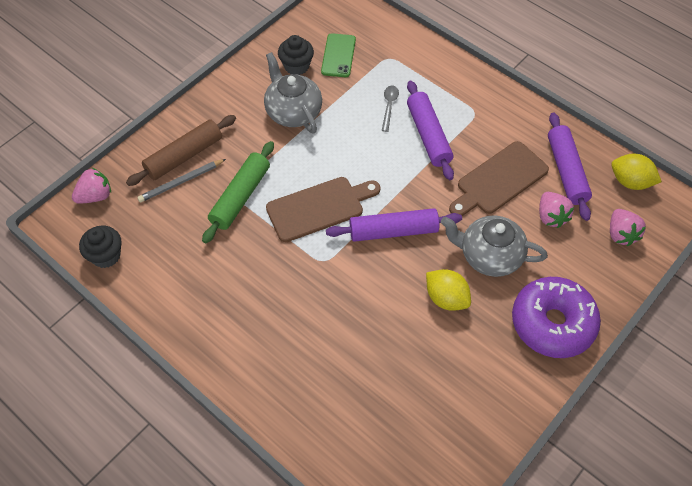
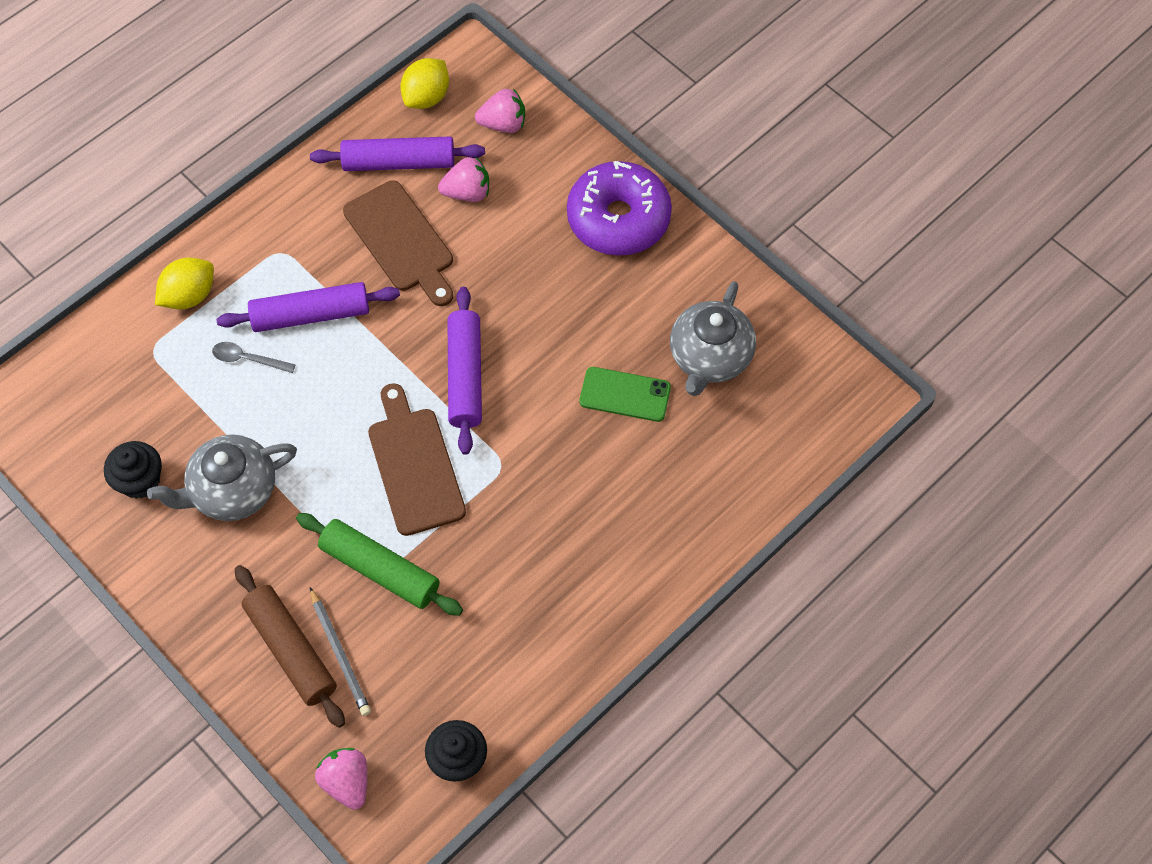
camera: 85 degrees left, 5 degrees up
green phone [321,33,356,77] -> green phone moved to [580,367,671,422]
yellow lemon [426,269,471,311] -> yellow lemon moved to [155,258,214,309]
grey teapot [441,216,548,277] -> grey teapot moved to [670,281,756,396]

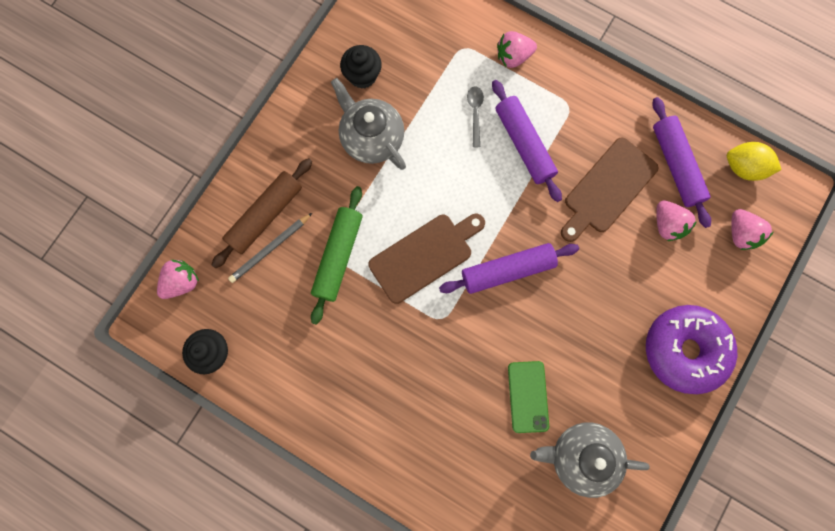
camera: 75 degrees right, 15 degrees up
yellow lemon [155,258,214,309] -> pink strawberry [497,31,537,68]

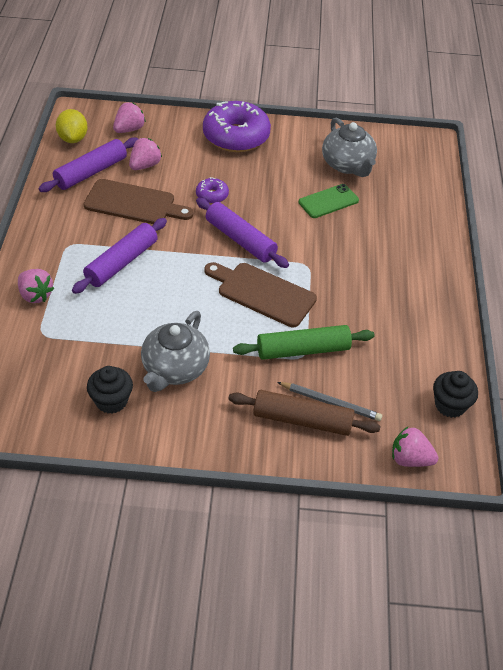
camera: 120 degrees left, 30 degrees down
grey spoon [467,86,484,147] -> none
none -> purple donut [196,177,229,204]

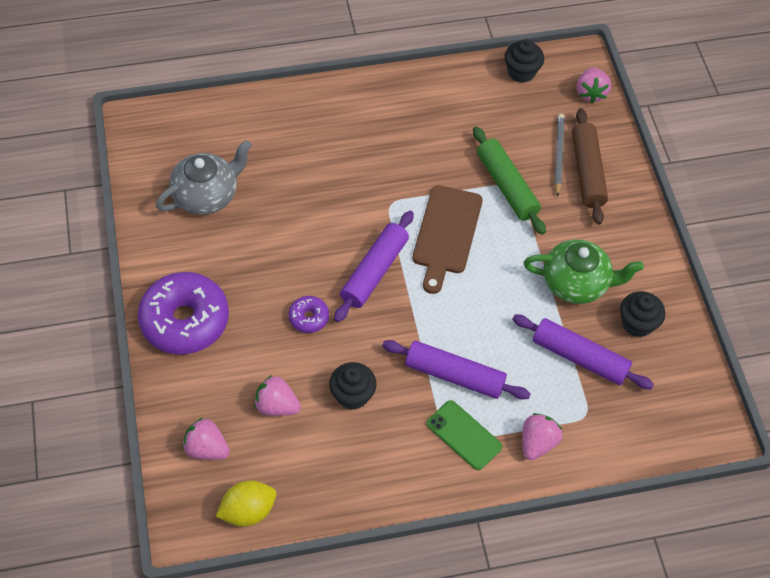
camera: 105 degrees left, 10 degrees up
purple rolling pin [39,137,138,192] -> purple rolling pin moved to [512,315,654,389]
brown cutting board [83,179,193,224] -> black cupcake [329,362,376,410]
grey teapot [141,311,210,392] -> green teapot [524,239,644,304]
green phone [299,184,359,218] -> green phone moved to [427,400,502,470]

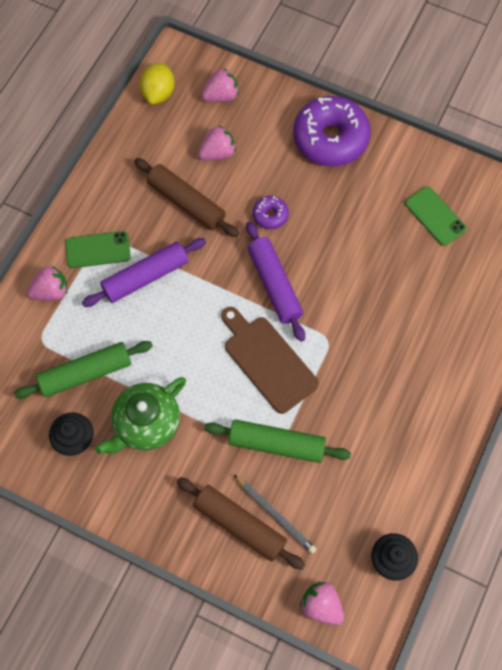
camera: 130 degrees right, 10 degrees up
grey teapot [156,140,252,215] -> green phone [405,186,467,246]
black cupcake [329,362,376,410] -> brown rolling pin [134,158,239,237]
purple rolling pin [512,315,654,389] -> green rolling pin [14,341,153,399]
pink strawberry [522,413,562,460] -> pink strawberry turned 90 degrees counterclockwise [27,265,67,301]

